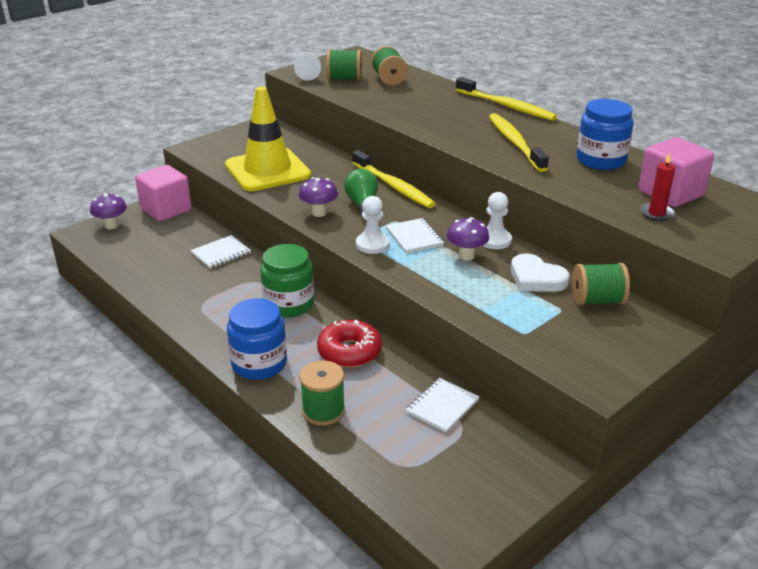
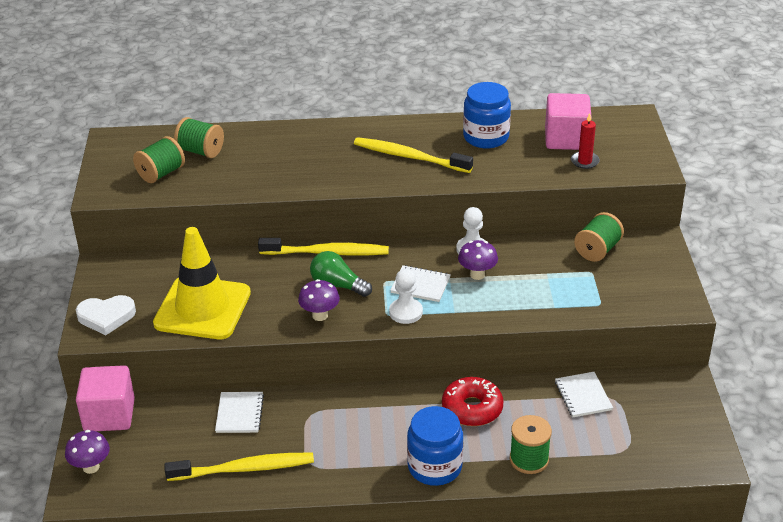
camera: 50 degrees left, 5 degrees up
green jar [260,244,314,317] -> none
white pawn [294,53,321,81] -> none
yellow toothbrush [456,77,557,121] -> yellow toothbrush moved to [164,453,314,481]
white heart [511,253,569,292] -> white heart moved to [76,295,136,335]

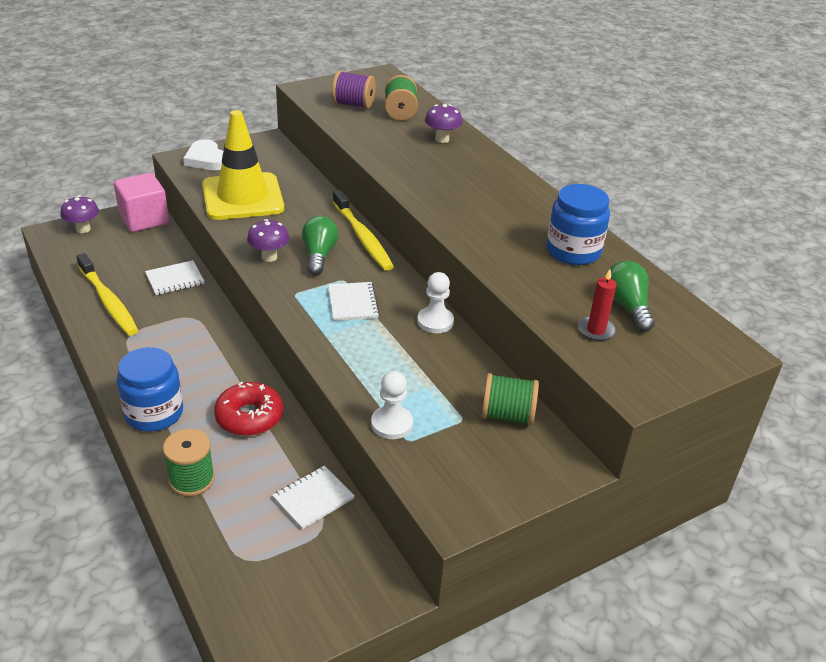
camera: 60 degrees right, 0 degrees up
green spool [133,136,185,183] -> purple spool [332,71,376,109]
yellow toothbrush [354,137,473,173] -> none
white pawn [389,269,423,324] -> white pawn moved to [371,371,413,439]
purple mushroom [458,240,498,280] -> purple mushroom moved to [425,104,463,143]
pink cube [545,93,591,150] -> green light bulb [605,261,655,332]

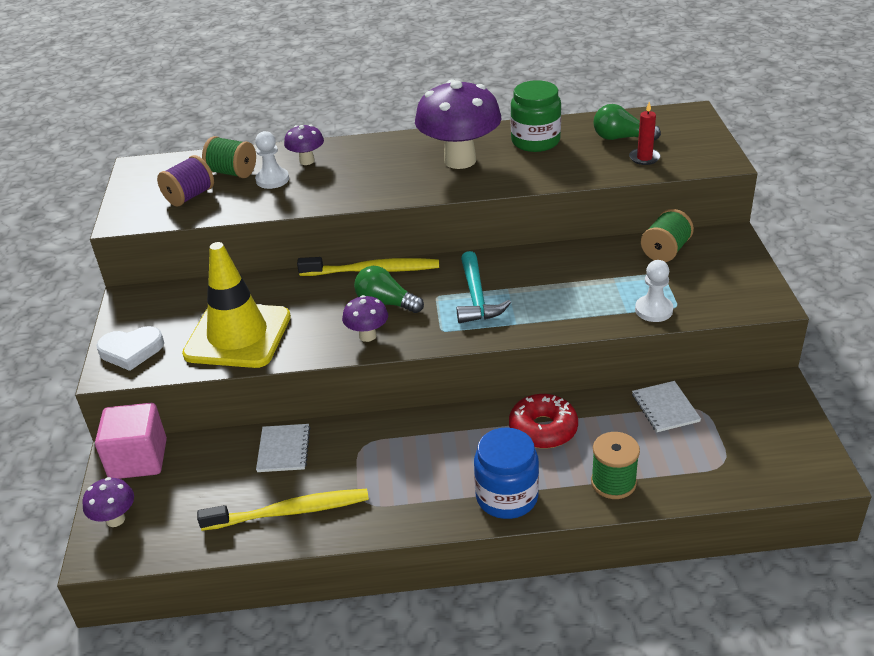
camera: 60 degrees left, 0 degrees up
white notebook [328,282,380,321] -> turquoise hammer [457,251,511,323]
white pawn [417,272,454,333] -> white pawn moved to [255,131,289,189]
blue jar [546,184,610,265] -> green jar [510,80,561,152]
none -> purple mushroom [415,80,501,169]

